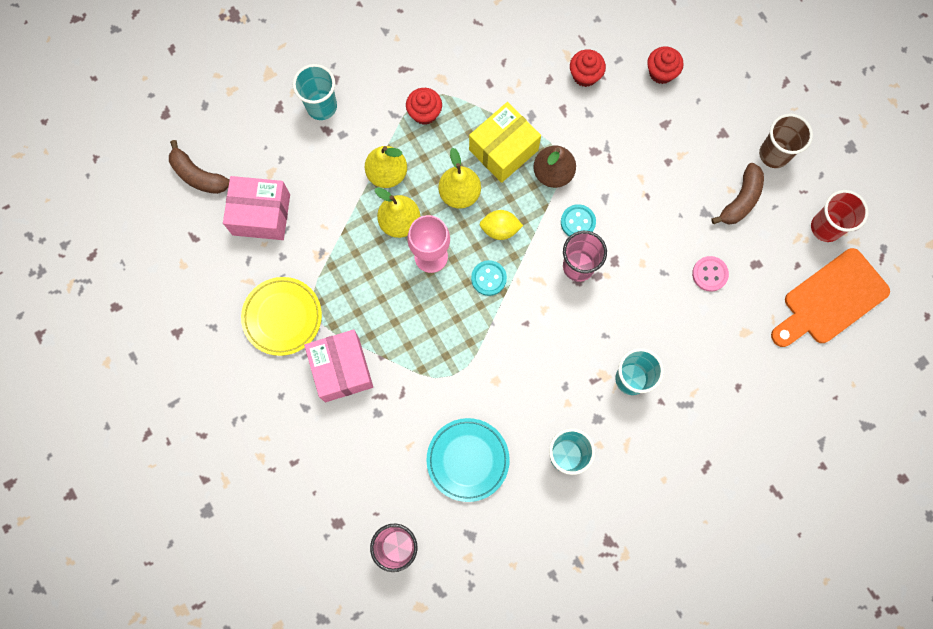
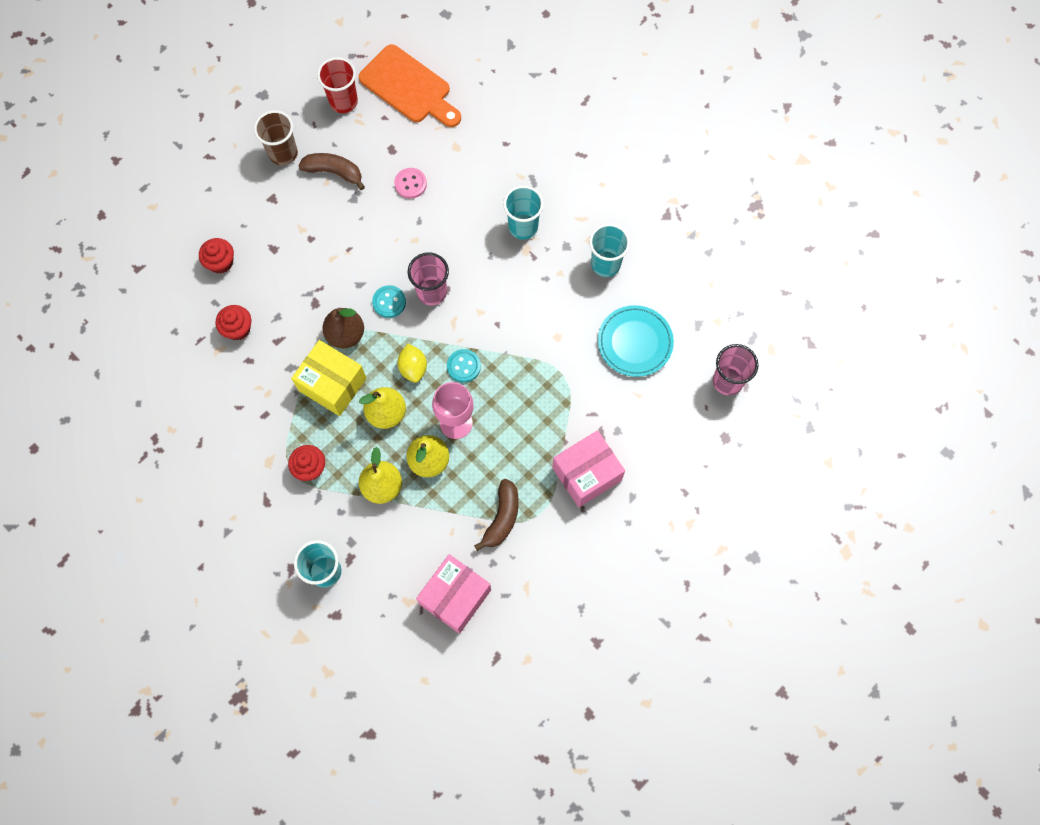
camera: 105 degrees left, 5 degrees down
brown banana [169,140,230,194] -> brown banana moved to [474,479,519,551]
pink box [223,176,290,240] -> pink box turned 45 degrees clockwise [416,554,491,634]
yellow plate [241,277,322,356] -> none

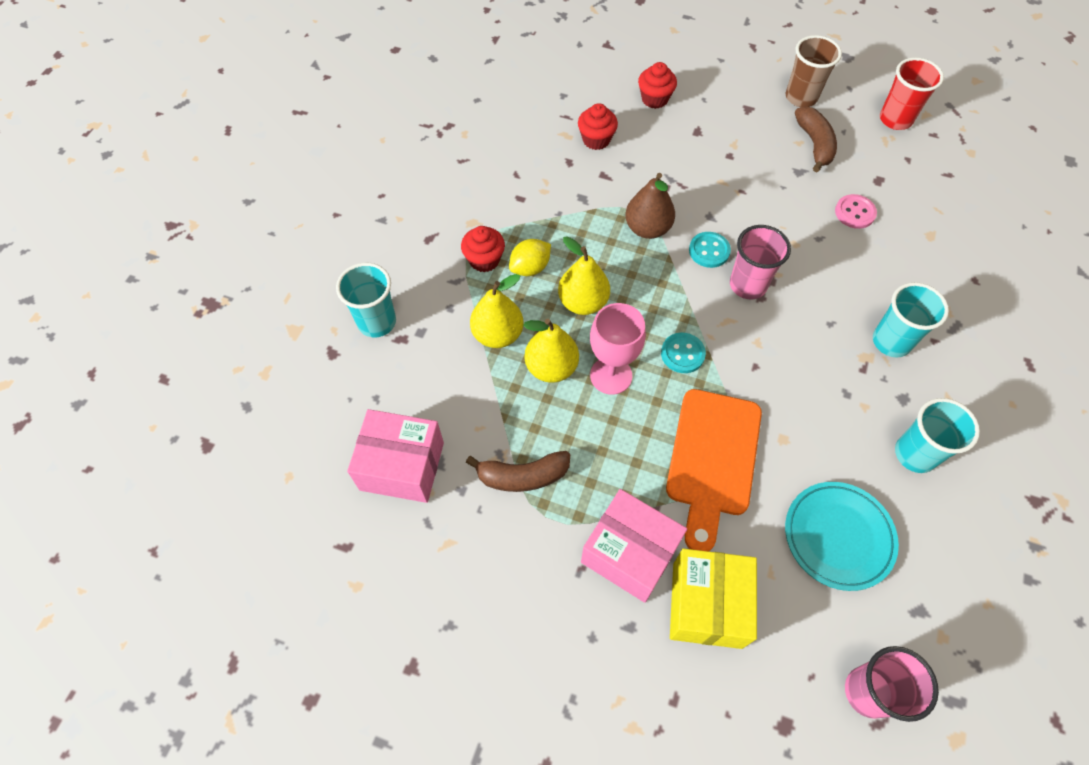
camera: 65 degrees right, 10 degrees down
yellow box [291,340,367,416] -> yellow box moved to [670,548,757,649]
orange cutting board [359,44,461,127] -> orange cutting board moved to [666,389,762,552]
yellow lemon [397,344,427,383] -> yellow lemon moved to [509,239,551,276]

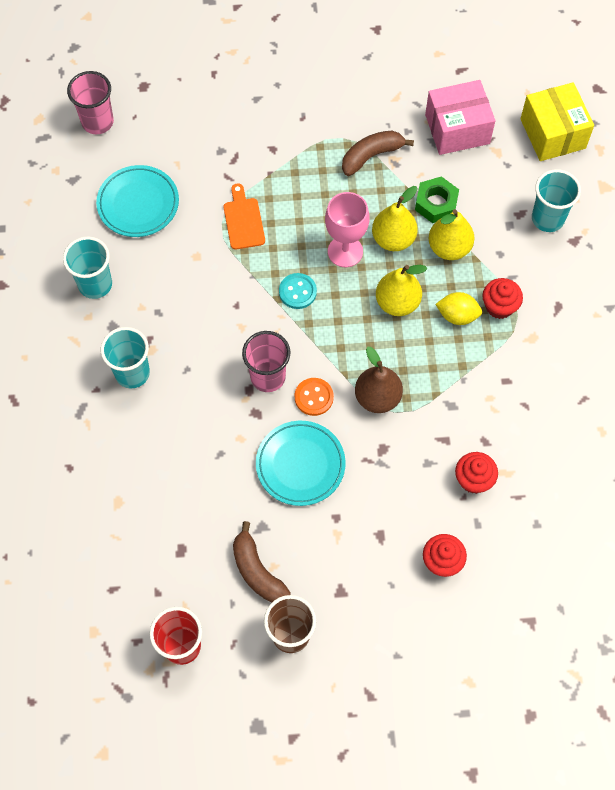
camera: 155 degrees right, 5 degrees up
yellow lemon [509,239,551,276] -> yellow lemon turned 75 degrees clockwise [435,292,482,325]
pink box [581,489,687,603] -> none
orange cutting board [666,389,762,552] -> orange cutting board [223,184,265,250], size x0.55
yellow box [670,548,757,649] -> yellow box moved to [520,82,594,161]
turquoise button [689,232,731,268] -> orange button [295,378,334,416]
pink button [835,194,877,229] -> none
none -> turquoise plate [256,421,346,506]
none -> green nut [415,176,459,223]

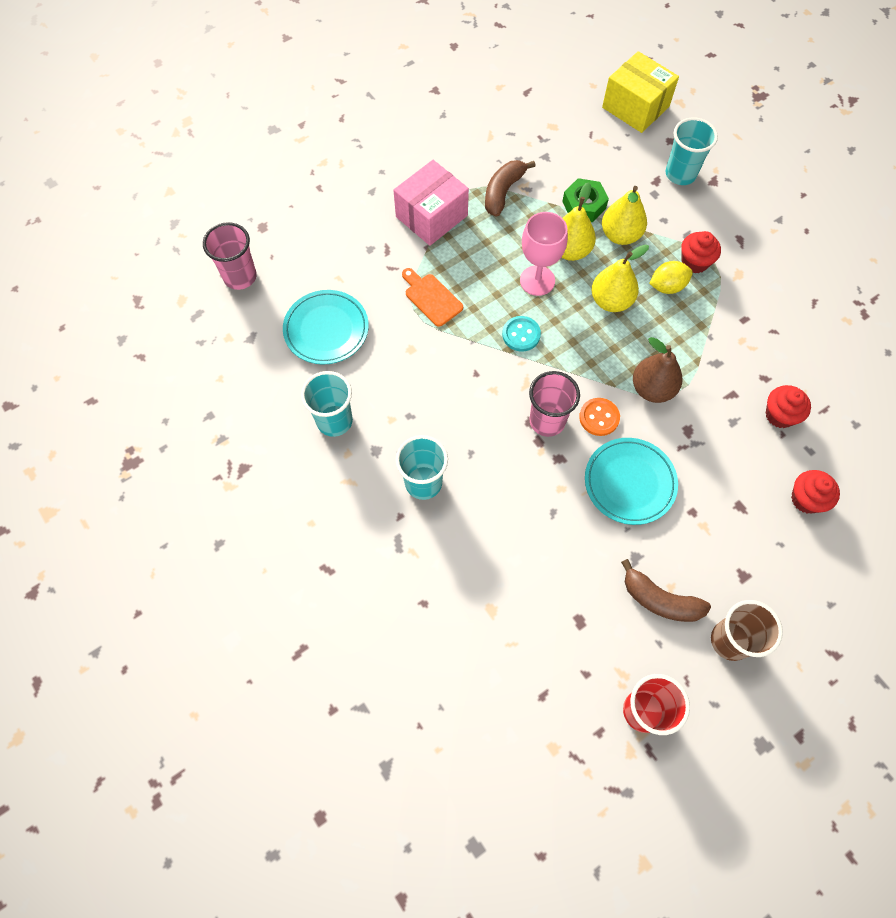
camera: 30 degrees left, 0 degrees up
pink box [425,80,495,155] -> pink box moved to [393,160,469,246]

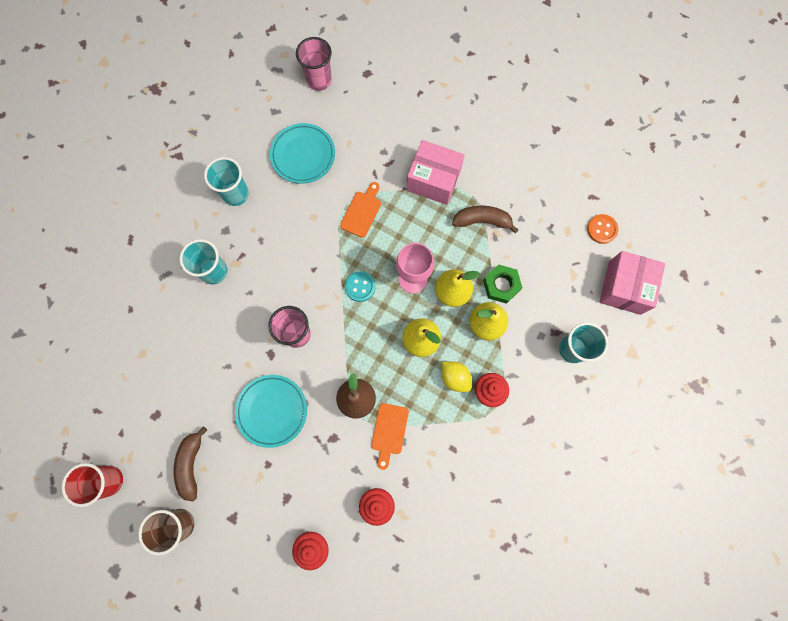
camera: 65 degrees right, 10 degrees up
orange button [579,398,620,436] -> orange button moved to [587,214,618,244]
yellow box [602,51,679,133] -> pink box [599,251,665,315]
none -> orange cutting board [371,403,409,470]

